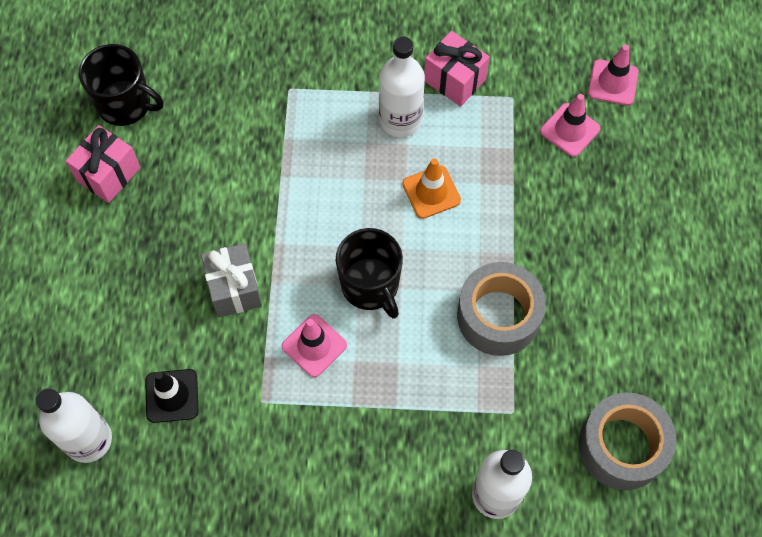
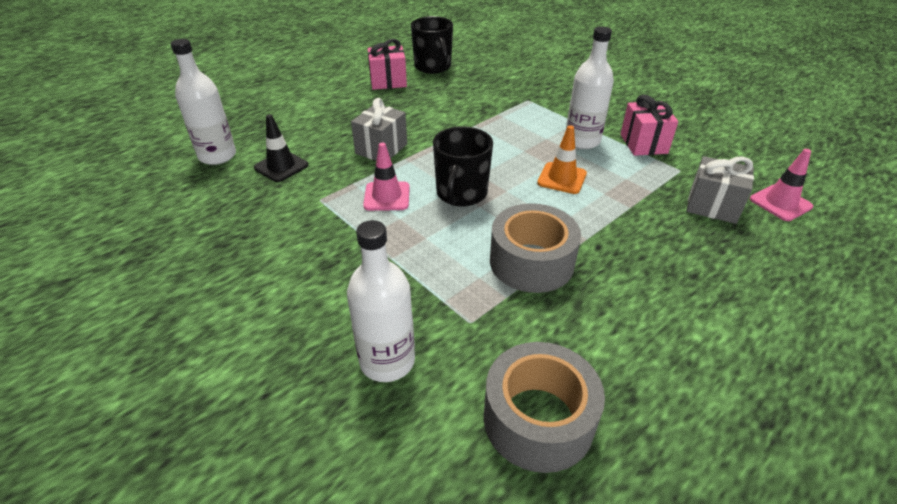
camera: 45 degrees right, 25 degrees down
pink traffic cone [540,94,601,157] -> grey gift [686,156,754,224]

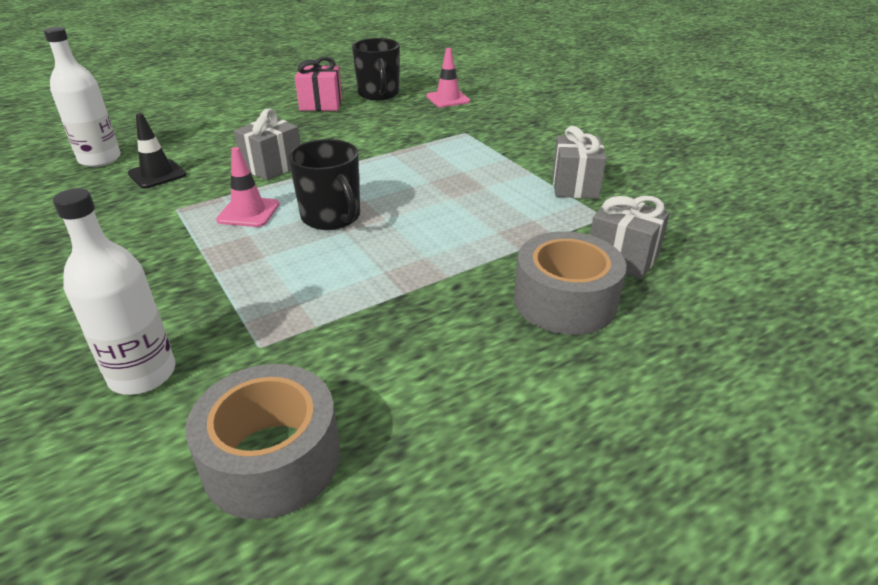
camera: 10 degrees right, 5 degrees down
black mug [433,126,493,207] -> black mug turned 60 degrees counterclockwise [288,139,360,230]
grey tape [490,203,581,293] -> grey tape moved to [514,231,626,335]
orange traffic cone [537,125,587,194] -> none
white bottle [566,27,614,149] -> none
pink gift [620,95,678,156] -> grey gift [552,126,606,199]
pink traffic cone [750,149,813,221] -> pink traffic cone moved to [427,48,470,107]

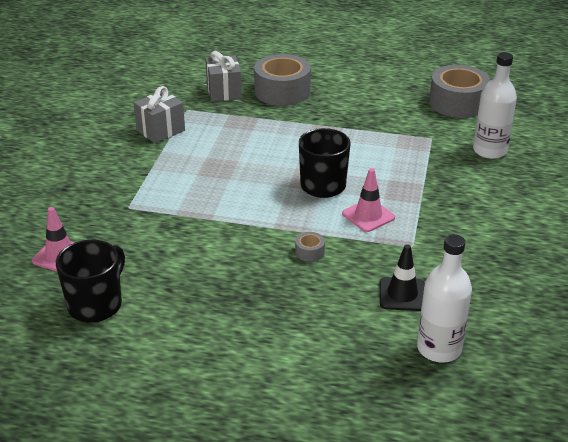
camera: 135 degrees left, 0 degrees up
grey gift [234,108,300,181] -> grey tape [295,232,325,262]
pink gift [295,57,342,111] -> none

